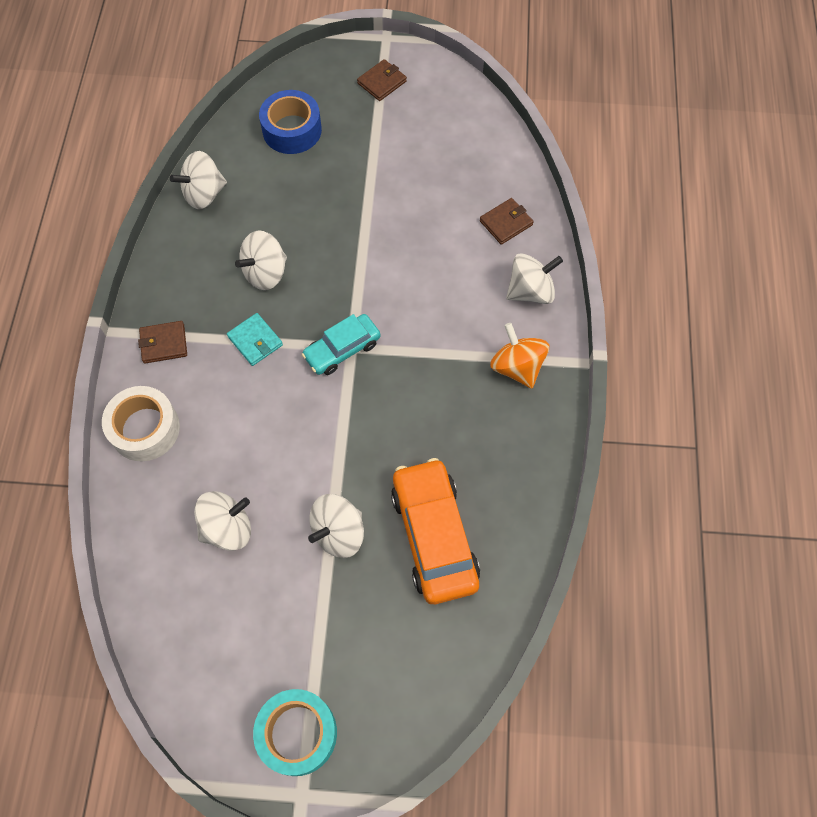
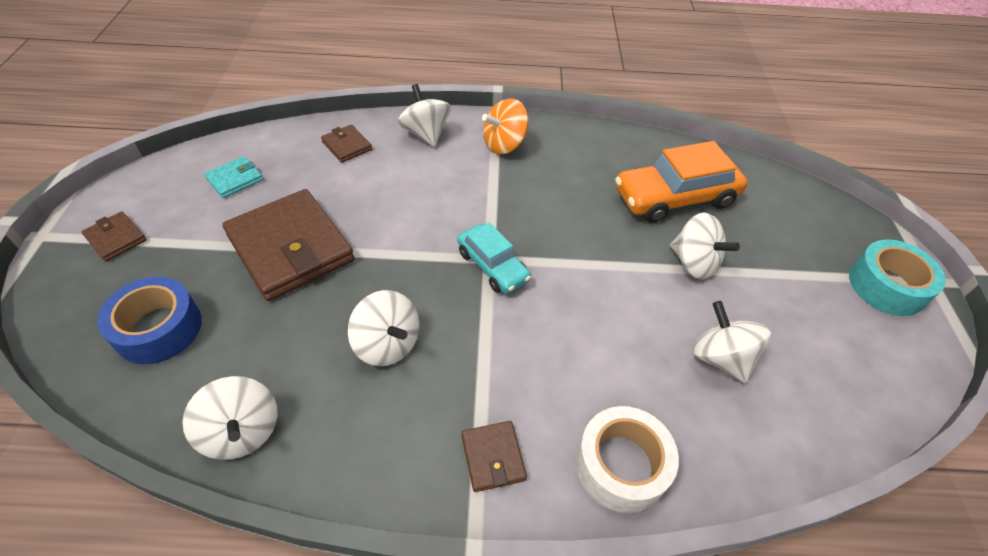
camera: 95 degrees left, 15 degrees down
turquoise wallet [227,313,283,366] -> turquoise wallet moved to [204,156,263,198]
none -> brown wallet [222,189,355,301]

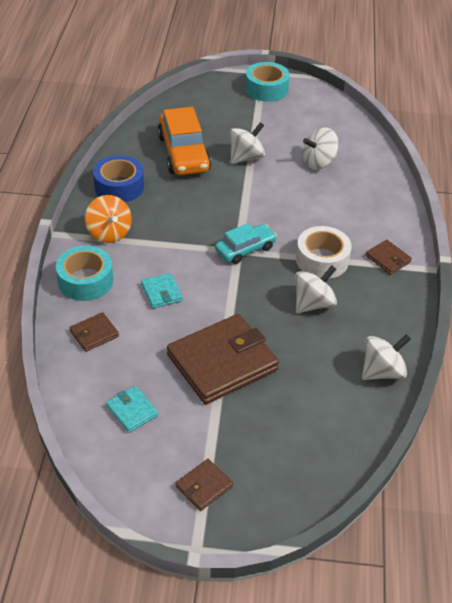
camera: 85 degrees left, 5 degrees down
blue tape [97,276,202,364] -> blue tape moved to [93,155,144,202]
white spinning top [398,84,451,147] -> turquoise tape [56,246,113,301]
brown wallet [462,421,527,492] -> brown wallet turned 60 degrees clockwise [366,240,412,275]
white tape [576,406,679,513] -> white tape moved to [296,226,351,279]
none -> turquoise wallet [141,273,183,308]

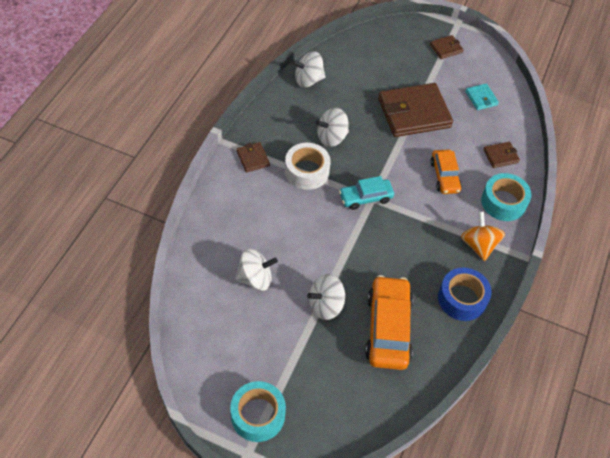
camera: 165 degrees left, 10 degrees up
turquoise wallet [141,273,183,308] -> orange car [430,150,462,194]

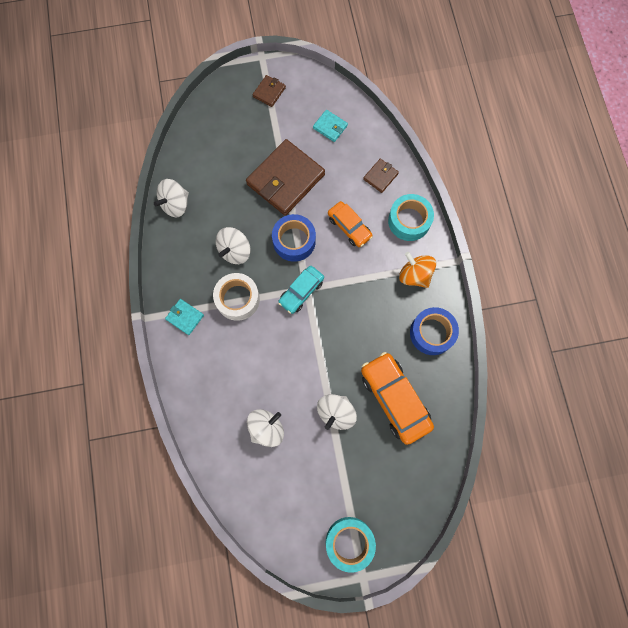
camera: 30 degrees left, 20 degrees up
brown wallet [237,142,270,173] -> turquoise wallet [165,299,204,335]
none -> blue tape [272,214,316,262]

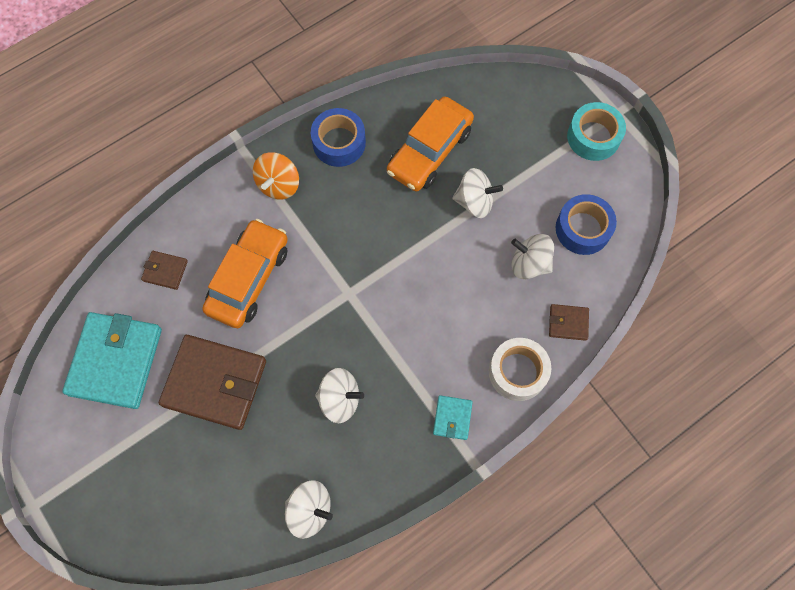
camera: 115 degrees left, 5 degrees down
white tape [213,273,260,321] -> white tape moved to [489,338,551,401]
brown wallet [253,75,286,107] -> brown wallet moved to [549,304,589,341]
blue tape [272,214,316,262] -> blue tape moved to [556,194,617,255]
turquoise car [278,266,324,314] -> none
turquoise wallet [313,110,348,142] -> turquoise wallet [62,312,162,409], size x2.20
orange car [328,201,373,247] -> orange car [202,219,288,328], size x1.65
turquoise tape [388,194,434,241] -> none

